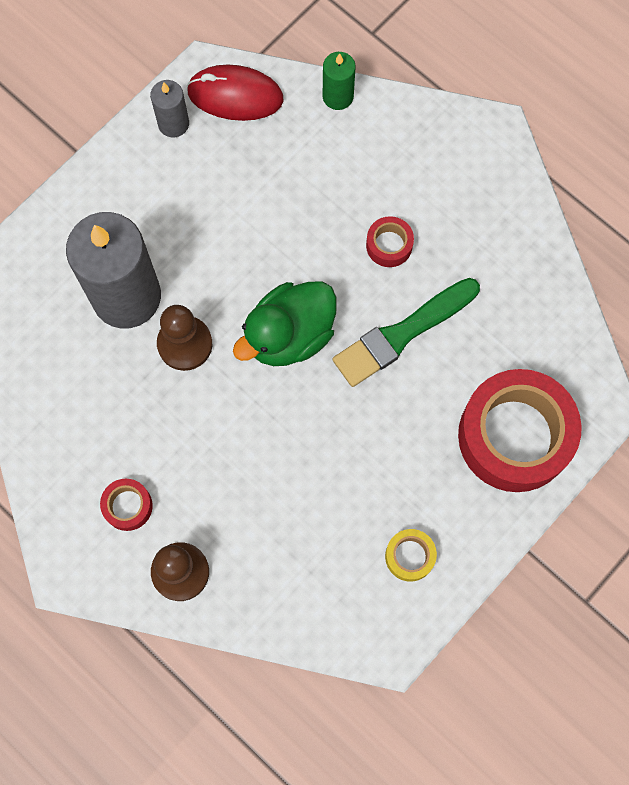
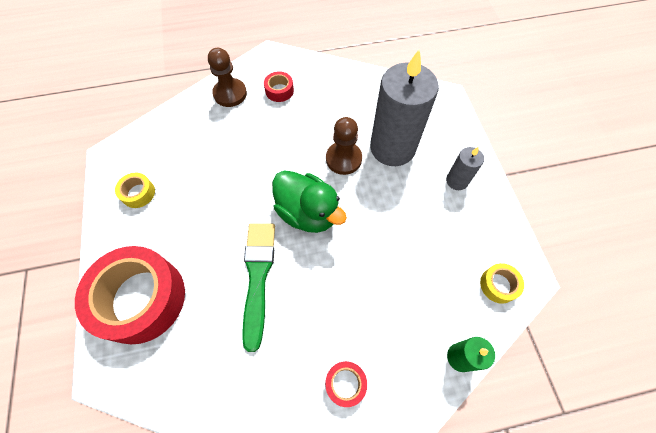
camera: 125 degrees right, 10 degrees down
grey candle [150,80,189,137] -> grey candle moved to [446,146,484,190]
red mouse [187,65,284,121] -> yellow tape [480,263,524,304]
green duck [233,281,337,366] -> green duck turned 135 degrees clockwise [272,170,347,233]
red tape [366,216,414,267] -> red tape moved to [325,361,367,407]

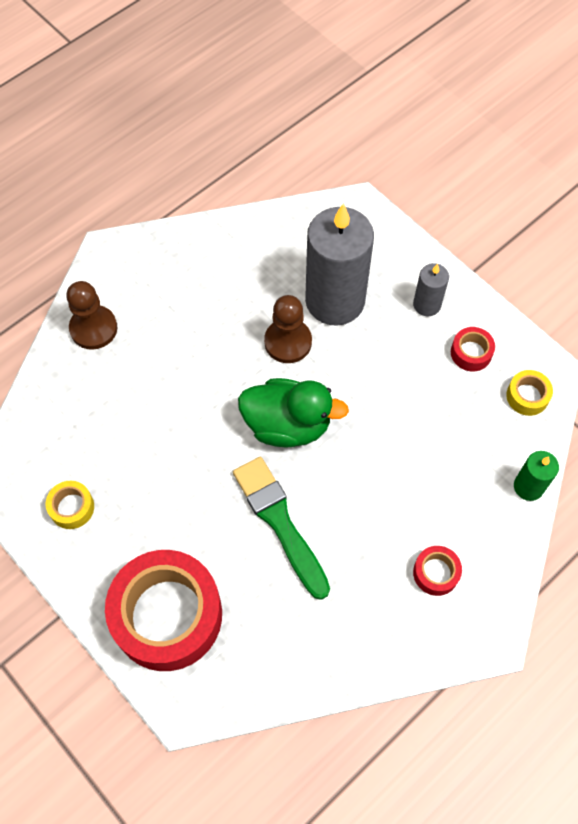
camera: 30 degrees left, 0 degrees up
red tape [264,71,294,102] -> red tape moved to [451,327,495,371]

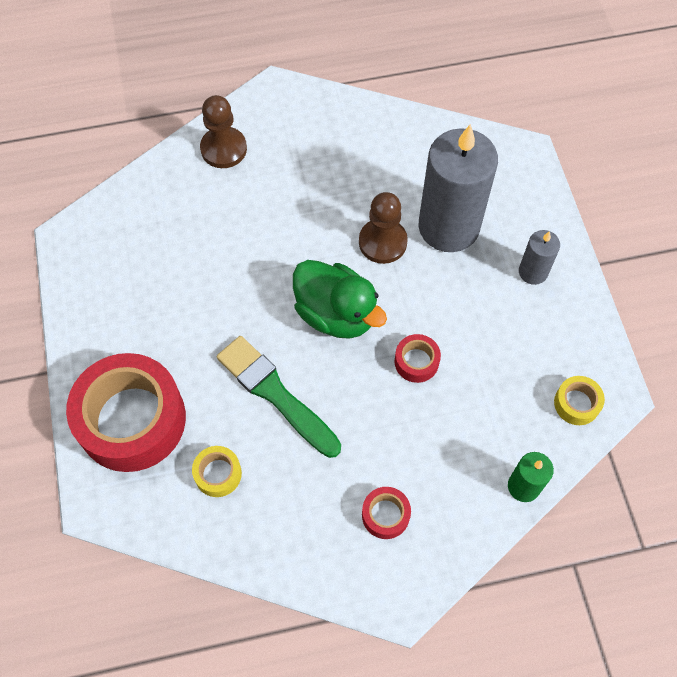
camera: 30 degrees right, 0 degrees up
yellow tape [46,481,94,529] -> yellow tape moved to [192,446,242,497]
green brush [233,457,330,600] -> green brush turned 45 degrees counterclockwise [217,336,341,458]
red tape [451,327,495,371] -> red tape moved to [394,334,441,383]

